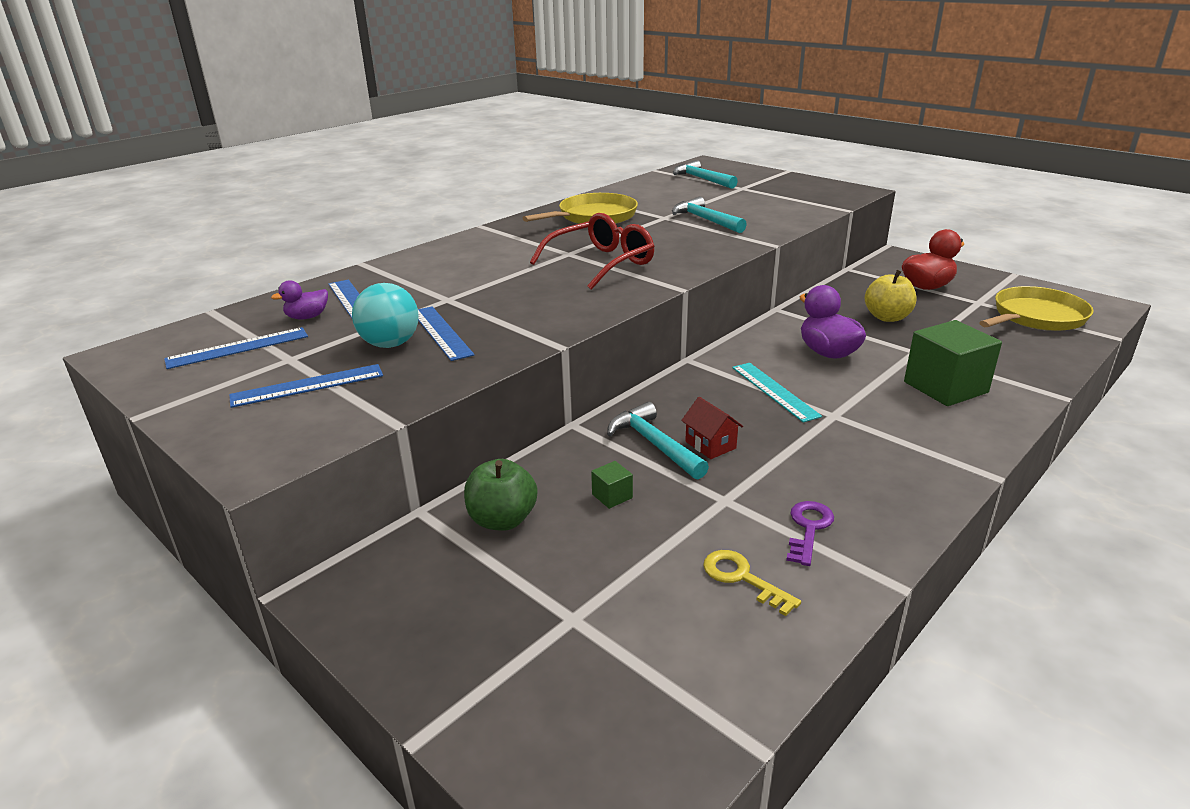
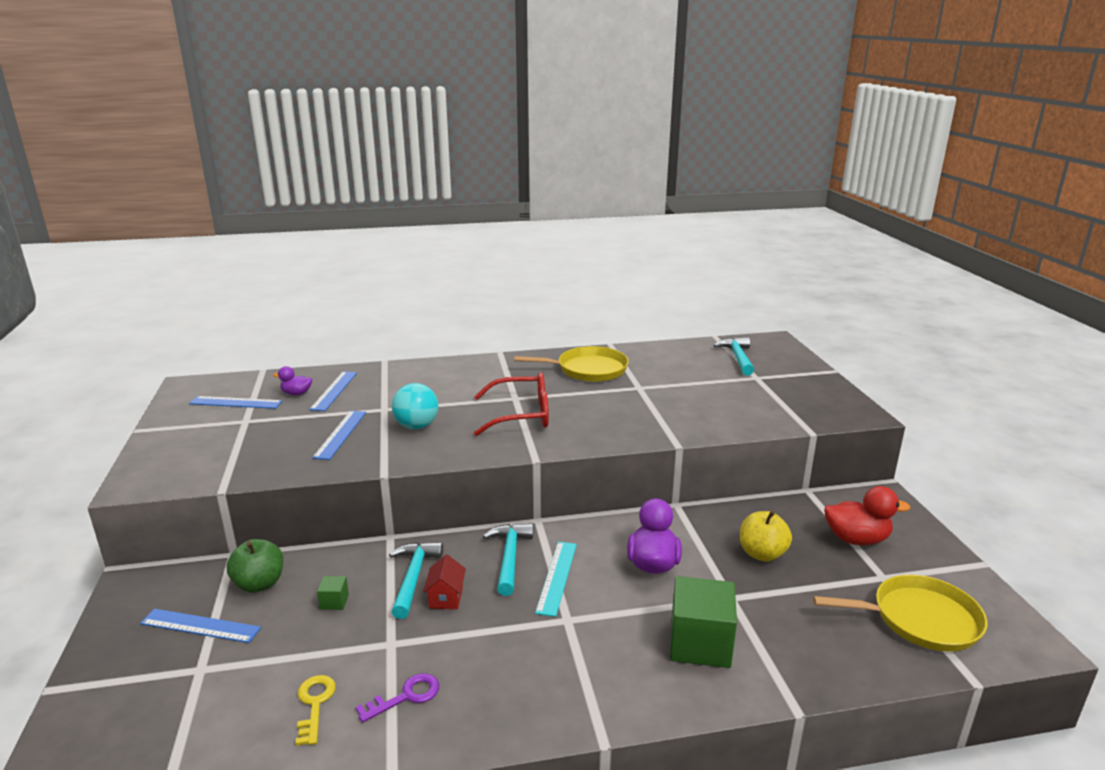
camera: 35 degrees right, 5 degrees down
blue ruler [229,364,383,408] -> blue ruler moved to [140,609,261,643]
turquoise ball [352,283,419,348] -> turquoise ball moved to [392,383,438,429]
turquoise hammer [672,197,747,233] -> turquoise hammer moved to [483,524,533,596]

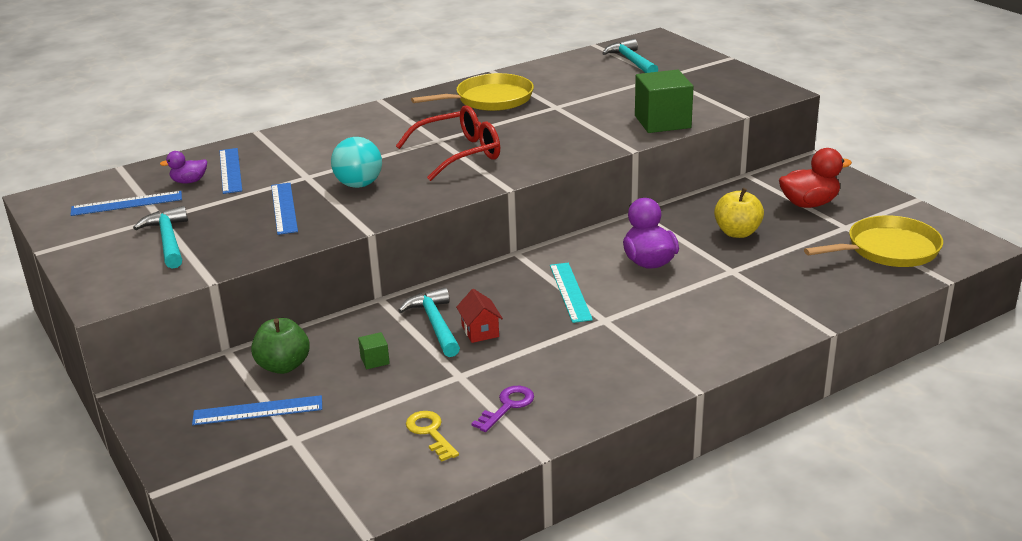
camera: 20 degrees left, 5 degrees up
turquoise hammer [483,524,533,596] -> turquoise hammer moved to [133,206,188,269]
green cube [670,576,737,668] -> green cube moved to [635,70,694,133]

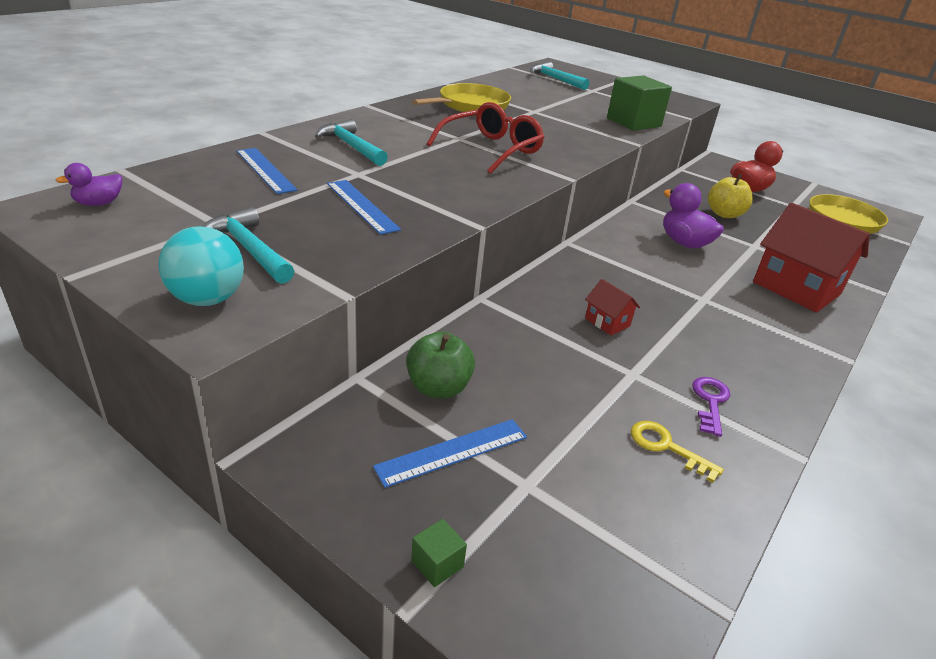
camera: 25 degrees left, 5 degrees up
blue ruler [70,191,182,216] -> none
purple duck [160,151,207,184] -> purple duck moved to [55,163,122,206]
turquoise ball [331,137,382,188] -> turquoise ball moved to [158,226,244,306]
green cube [358,332,390,369] -> green cube moved to [411,519,467,587]
turquoise hammer [398,287,460,357] -> turquoise hammer moved to [315,119,388,166]
turquoise ruler [550,263,593,323] -> none
none -> red house [753,203,870,313]

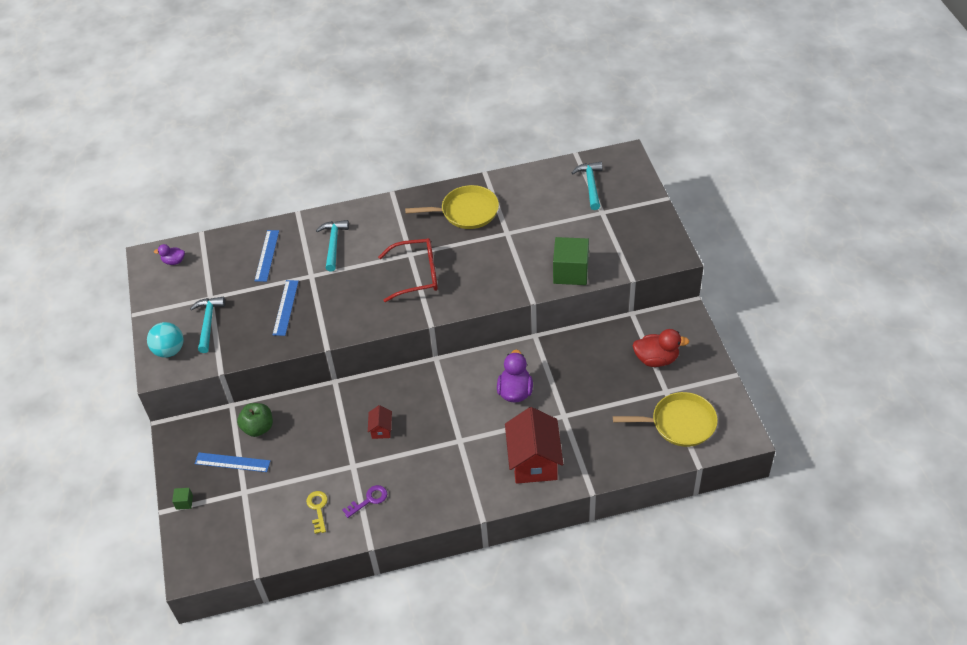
camera: 45 degrees right, 15 degrees up
yellow apple [708,174,753,218] -> none

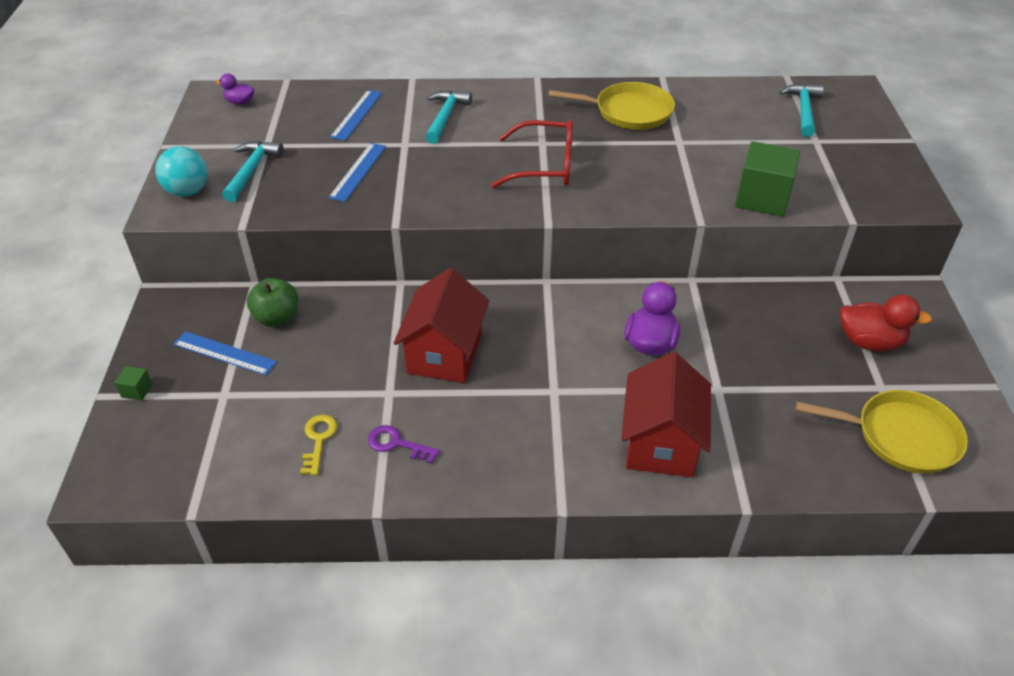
camera: 10 degrees right, 5 degrees down
purple key [342,485,387,518] -> purple key turned 135 degrees counterclockwise [368,425,440,464]
red house [368,405,392,439] -> red house [394,268,489,383], size x2.18

